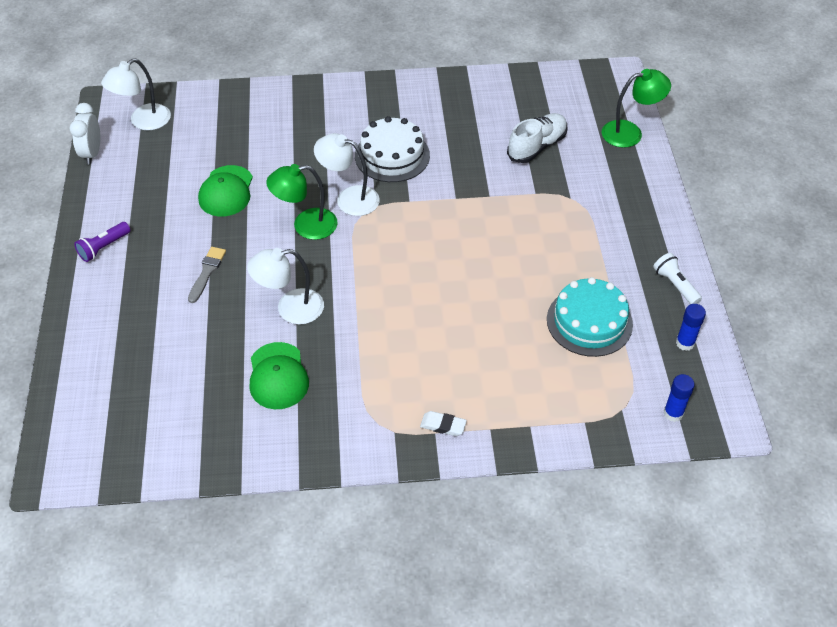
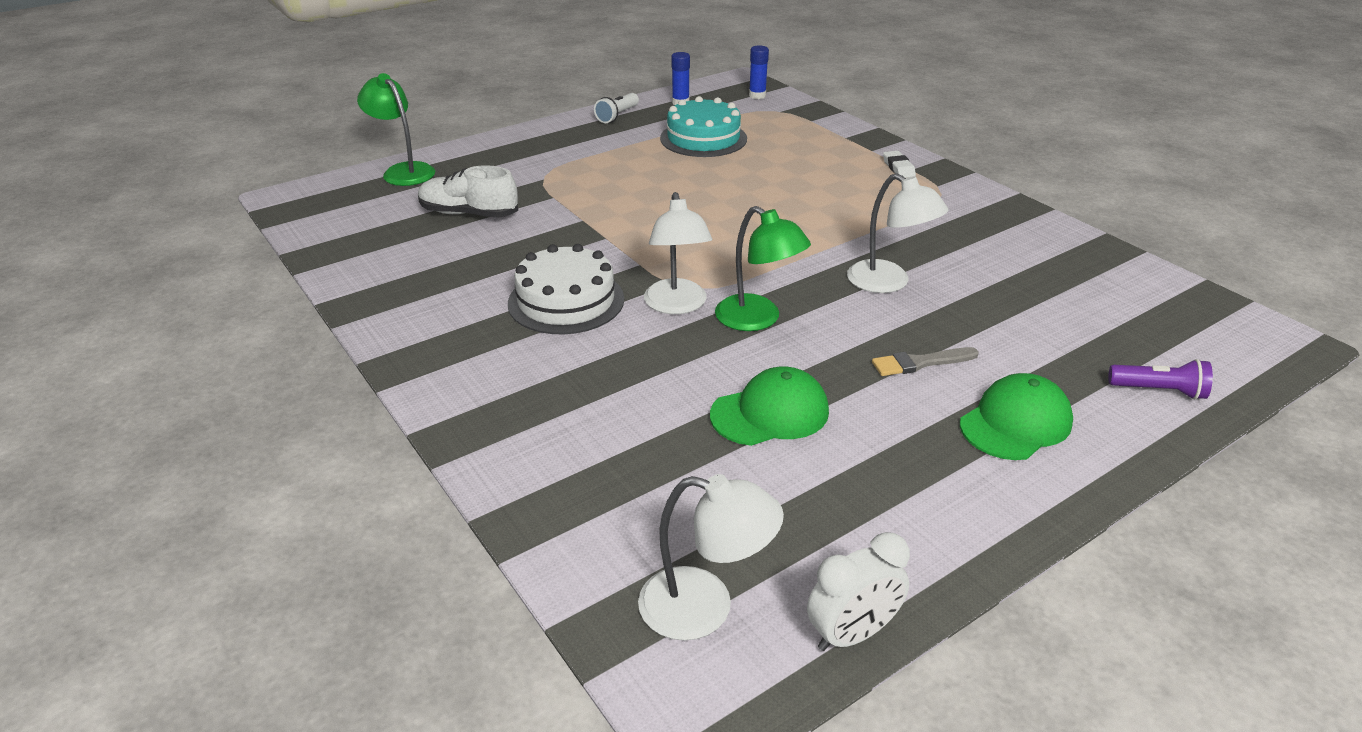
camera: 120 degrees left, 15 degrees down
purple flashlight [74,222,131,262] -> purple flashlight moved to [1108,359,1213,400]
green cap [250,342,309,409] -> green cap moved to [960,373,1073,460]

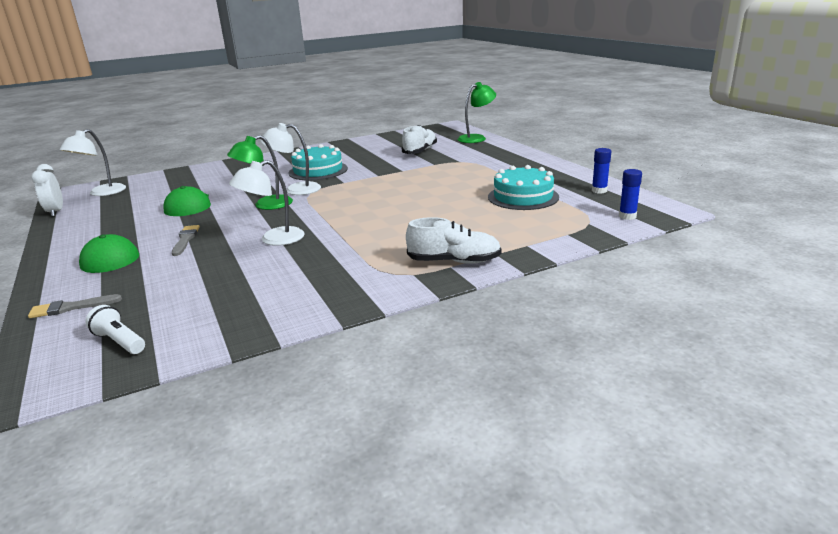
camera: 100 degrees right, 10 degrees down
white cake [508,244,624,334] -> turquoise cake [289,144,348,180]
white flashlight [594,93,639,123] -> white flashlight moved to [85,305,145,354]
white eraser [883,151,916,178] -> white shoe [406,217,502,264]
purple flashlight [1108,359,1213,400] -> grey brush [28,294,122,318]

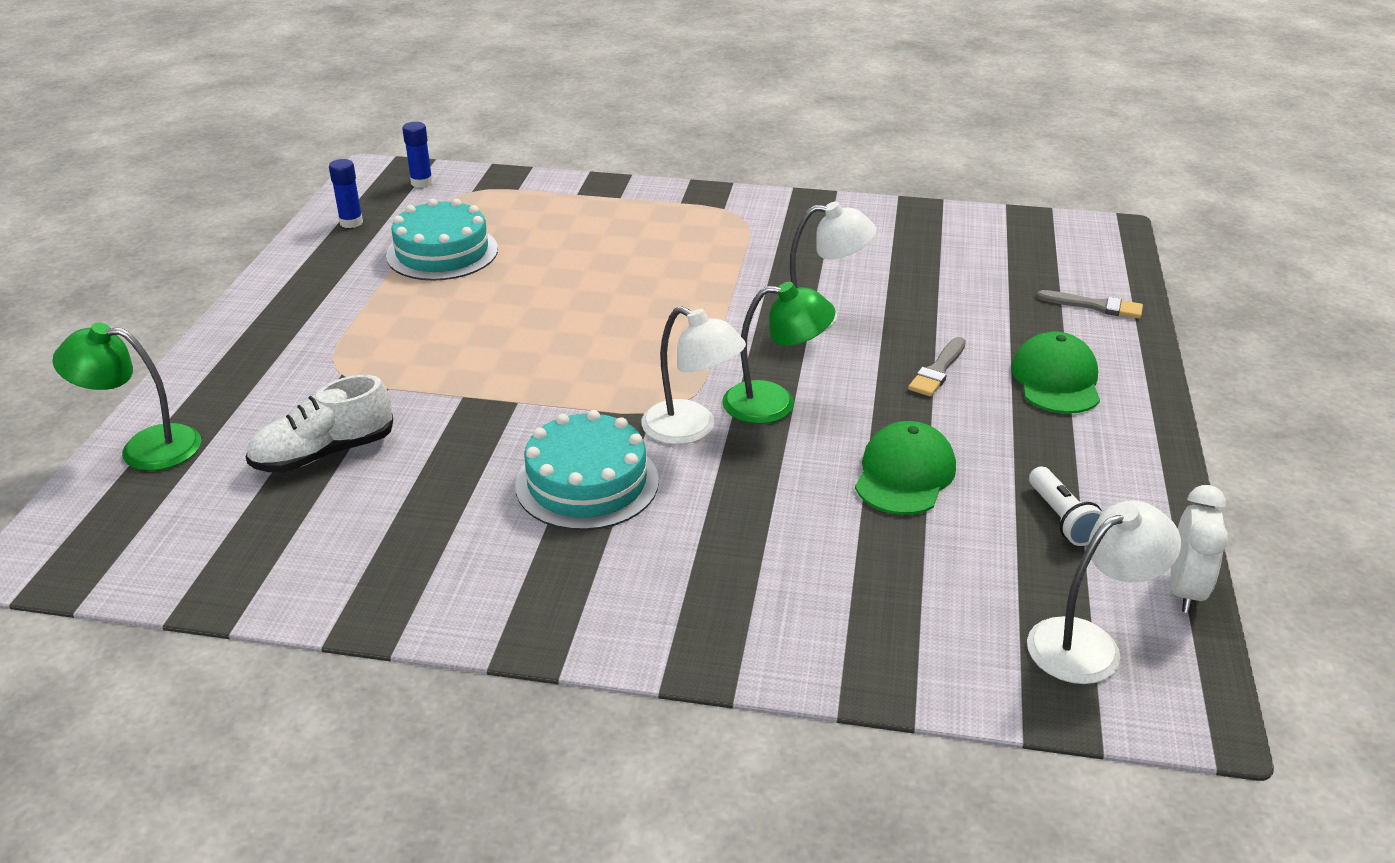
camera: 145 degrees left, 10 degrees up
white flashlight [85,305,145,354] -> white flashlight moved to [1029,466,1102,546]
white shoe [406,217,502,264] -> none

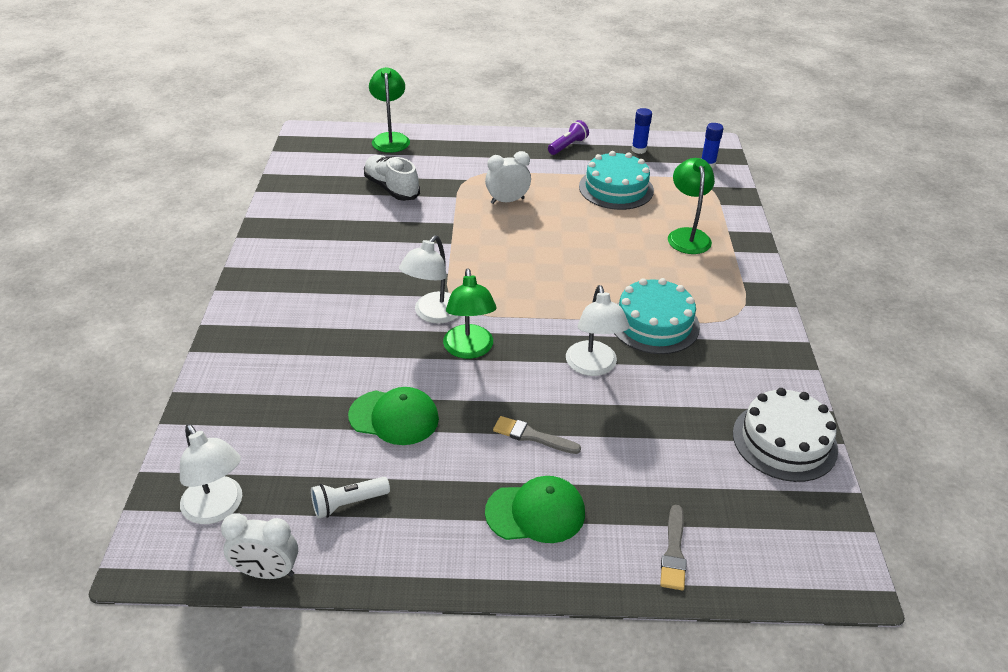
camera: 80 degrees right, 5 degrees up
turquoise cake [515,410,659,530] -> turquoise cake moved to [614,278,700,354]
none -> white clock [485,151,531,204]
none -> purple flashlight [548,120,589,155]
none -> green lamp [668,158,715,254]
none -> white cake [733,388,838,482]

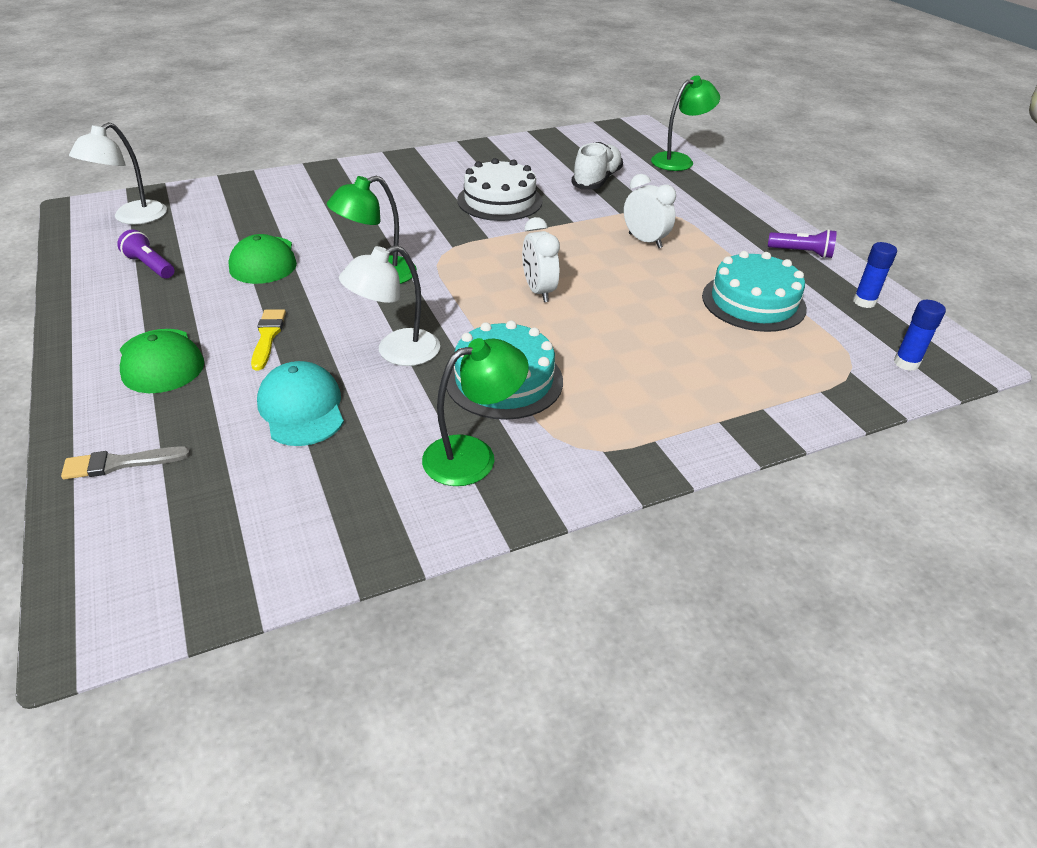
camera: 65 degrees right, 0 degrees up
white clock [221,514,298,579] -> white clock moved to [522,217,560,302]
white flashlight [311,477,390,519] -> purple flashlight [117,230,174,279]
white lamp [399,235,459,324] -> none
grey brush [493,416,581,454] -> yellow brush [251,309,286,370]
green lamp [668,158,715,254] -> green lamp moved to [422,338,529,486]
white cake [733,388,838,482] -> white cake moved to [457,158,543,221]
none -> turquoise cap [257,361,344,446]

